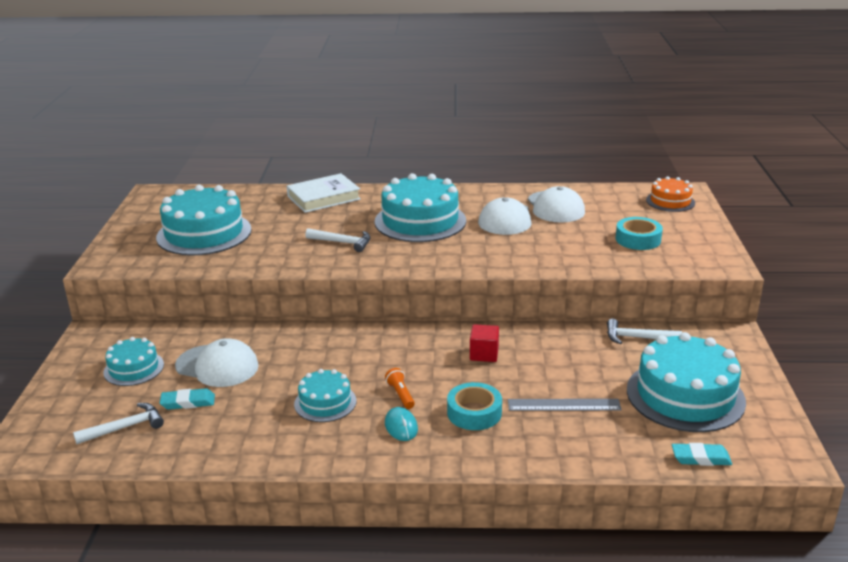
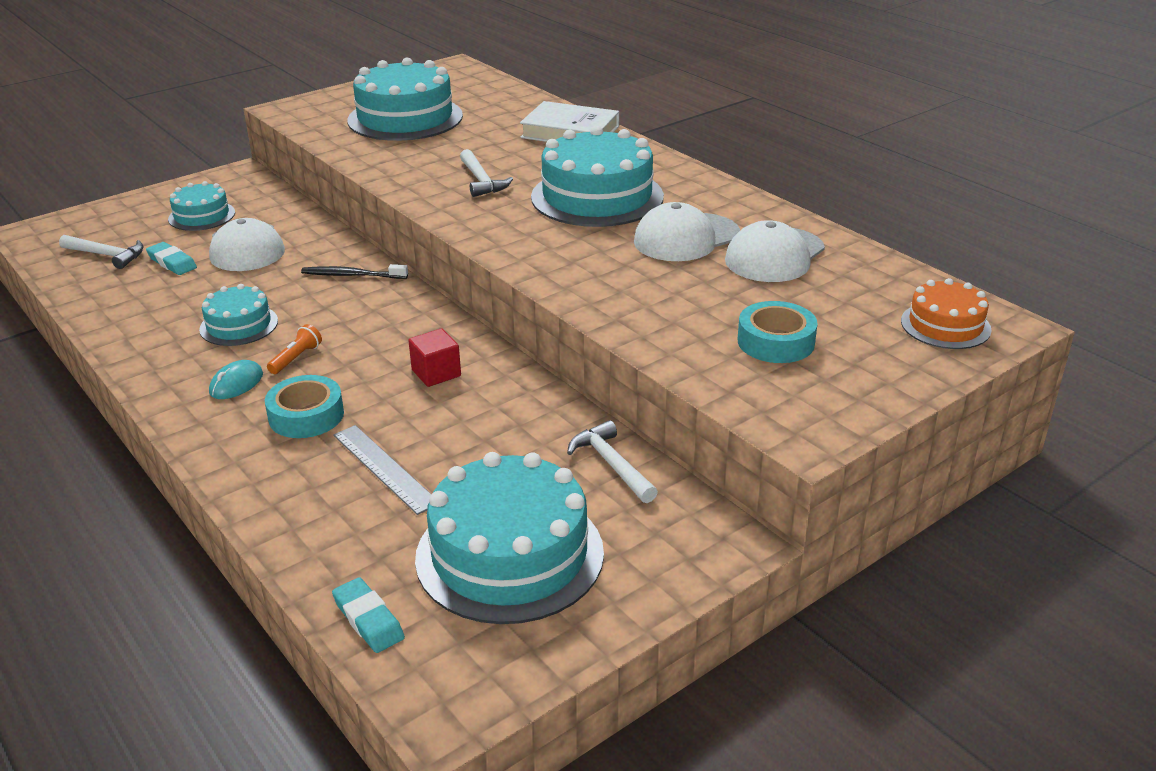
camera: 50 degrees right, 5 degrees up
none -> black toothbrush [301,264,408,279]

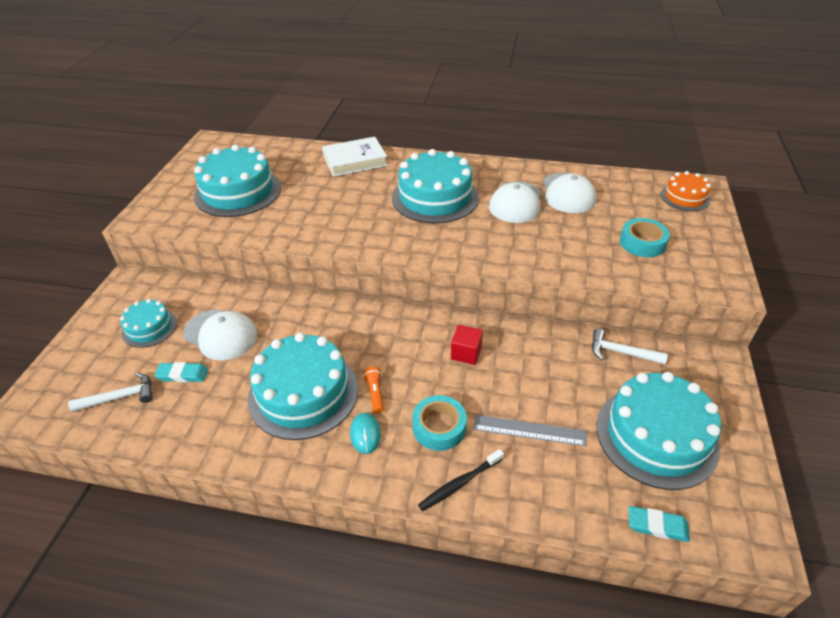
camera: 40 degrees left, 10 degrees up
turquoise cake [199,284,278,346] -> turquoise cake [248,333,358,440], size x1.86
black toothbrush [301,264,408,279] -> black toothbrush moved to [418,449,504,511]
white hammer [460,149,513,197] -> none

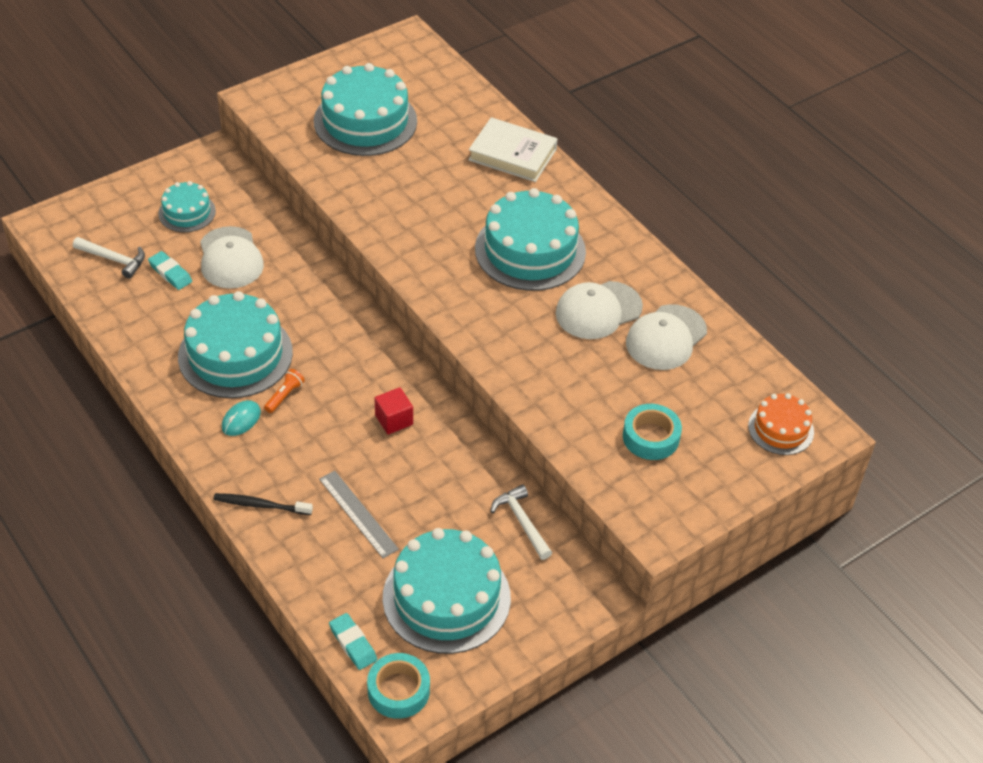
camera: 40 degrees right, 5 degrees up
turquoise tape [412,395,467,451] -> turquoise tape moved to [367,653,430,719]

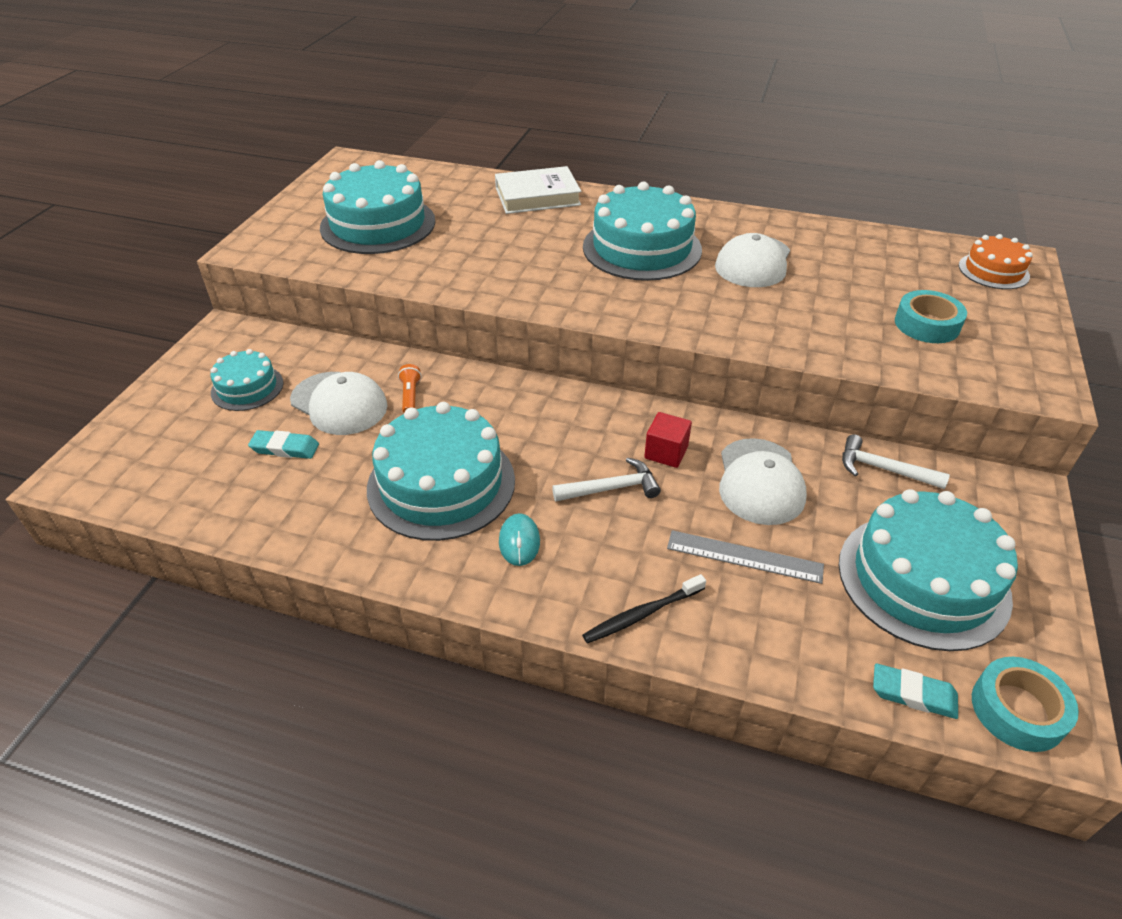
camera: 35 degrees left, 5 degrees down
white hammer [73,237,145,279] -> white hammer moved to [552,457,661,501]
orange flashlight [264,369,305,413] -> orange flashlight moved to [398,364,421,413]
white cap [626,304,707,370] -> white cap moved to [719,438,807,525]

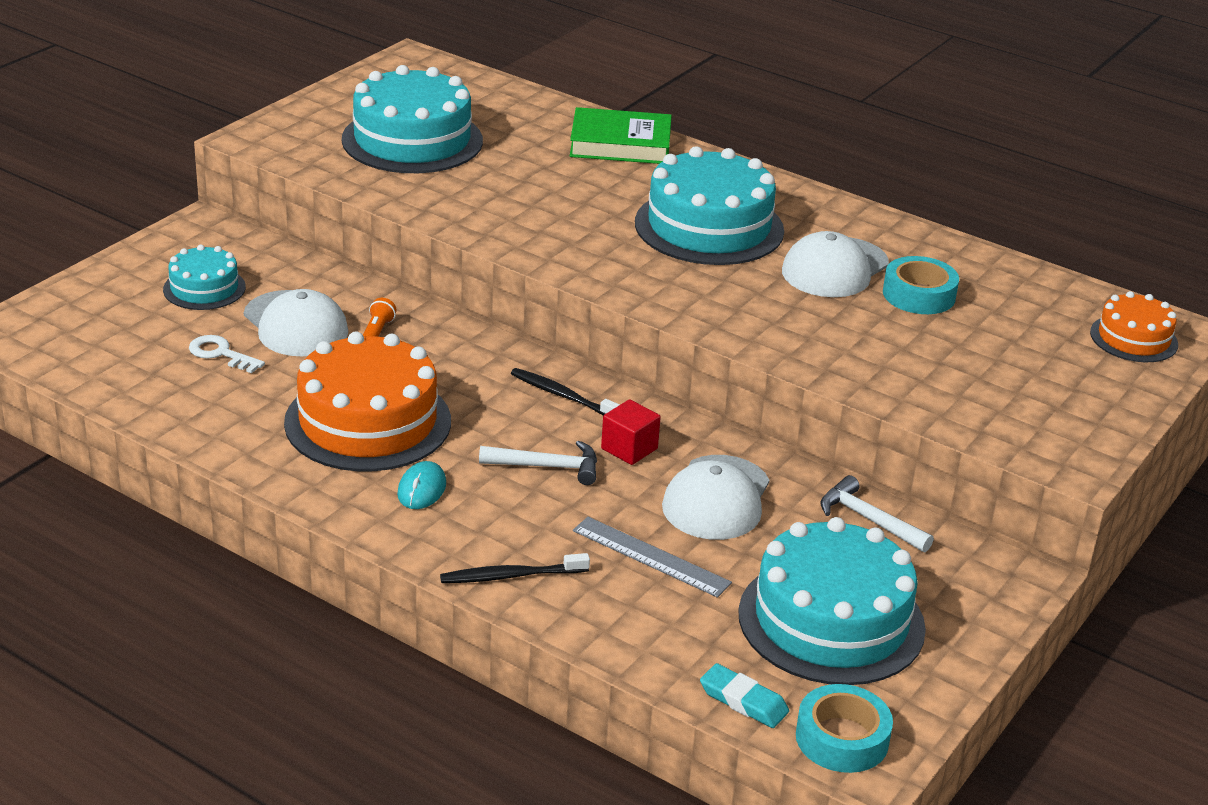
camera: 15 degrees right, 10 degrees down
turquoise eraser [248,430,319,459] -> white key [189,335,265,373]
turquoise cake [367,402,515,541] -> orange cake [284,332,451,471]
white book [495,166,581,214] -> green book [570,107,672,164]
turquoise tape [895,290,967,343] -> turquoise tape moved to [883,256,959,314]
none -> black toothbrush [511,368,620,416]

